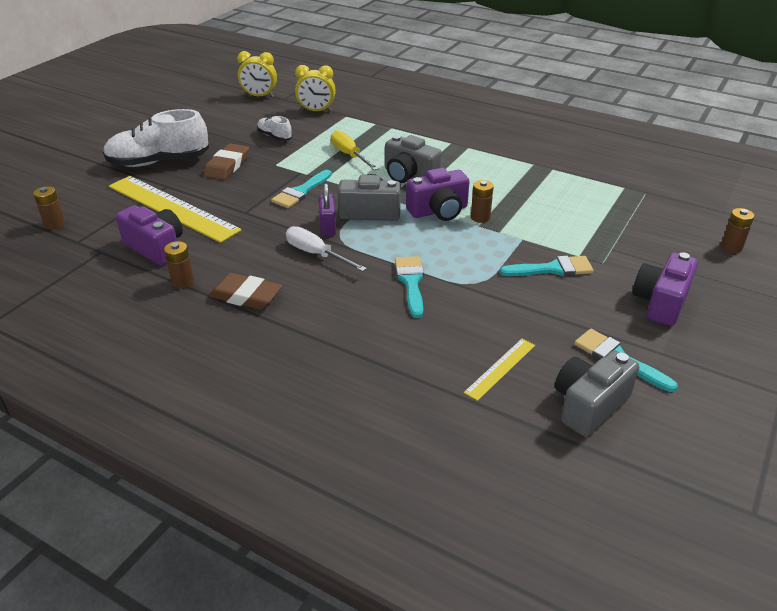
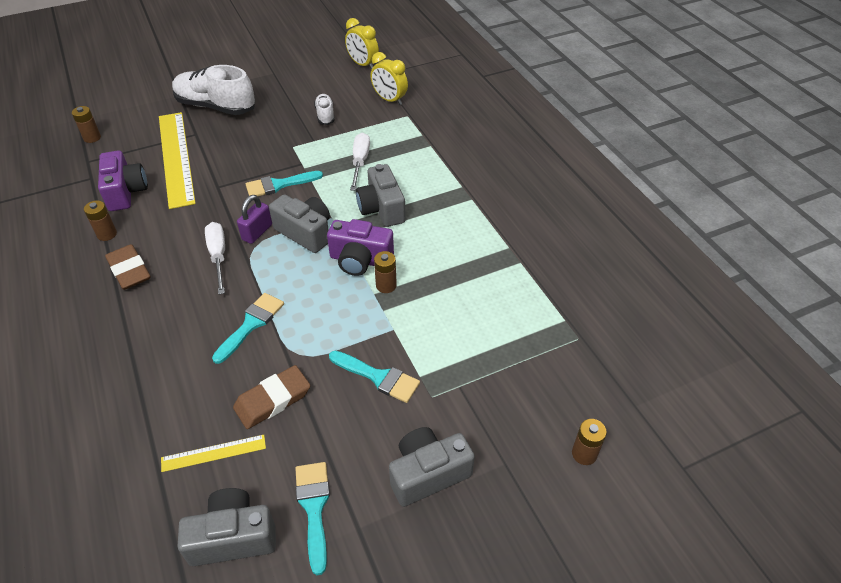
camera: 35 degrees right, 10 degrees up
brown eraser [204,143,249,180] -> brown eraser moved to [233,365,310,429]
yellow screwdriver [331,130,379,170] -> white screwdriver [350,133,370,191]
purple camera [633,252,698,326] -> grey camera [389,427,475,507]

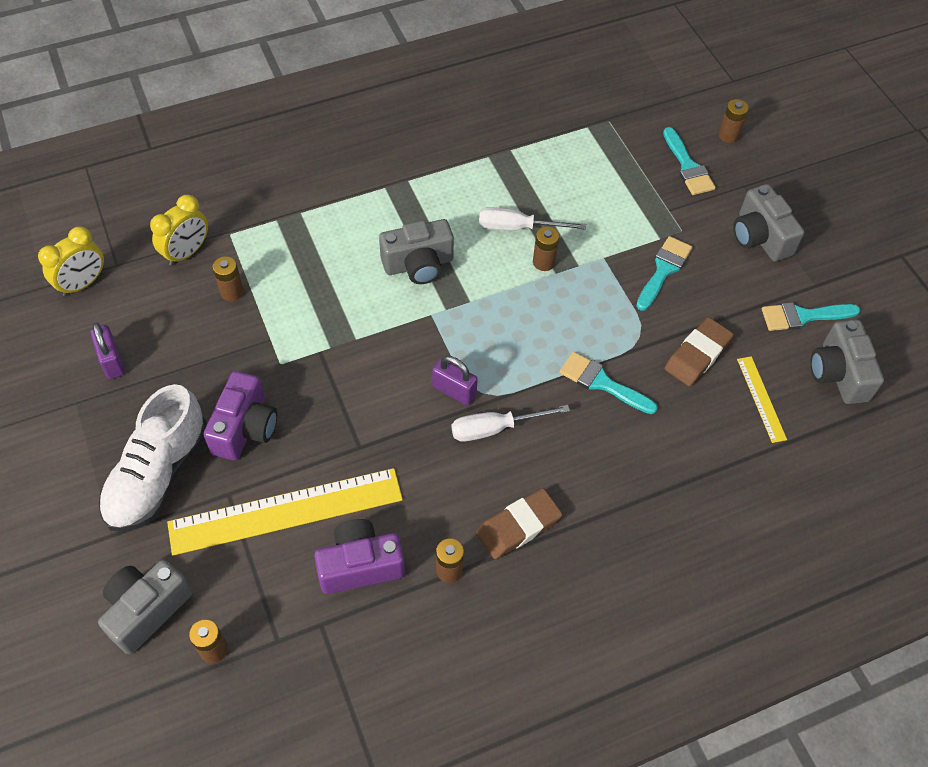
camera: 90 degrees left, 10 degrees up
brown eraser [233,365,310,429] -> brown eraser turned 75 degrees clockwise [665,317,734,387]
turquoise brush [246,171,323,196] -> turquoise brush moved to [663,127,716,195]
grey camera [269,194,330,253] -> grey camera moved to [98,560,192,654]
white shoe [314,94,335,125] -> none
purple camera [327,219,394,276] -> purple camera moved to [203,371,277,460]
white screwdriver [350,133,370,191] -> white screwdriver moved to [479,207,586,231]
none -> purple padlock [91,323,125,379]
none -> brown battery [213,256,244,302]

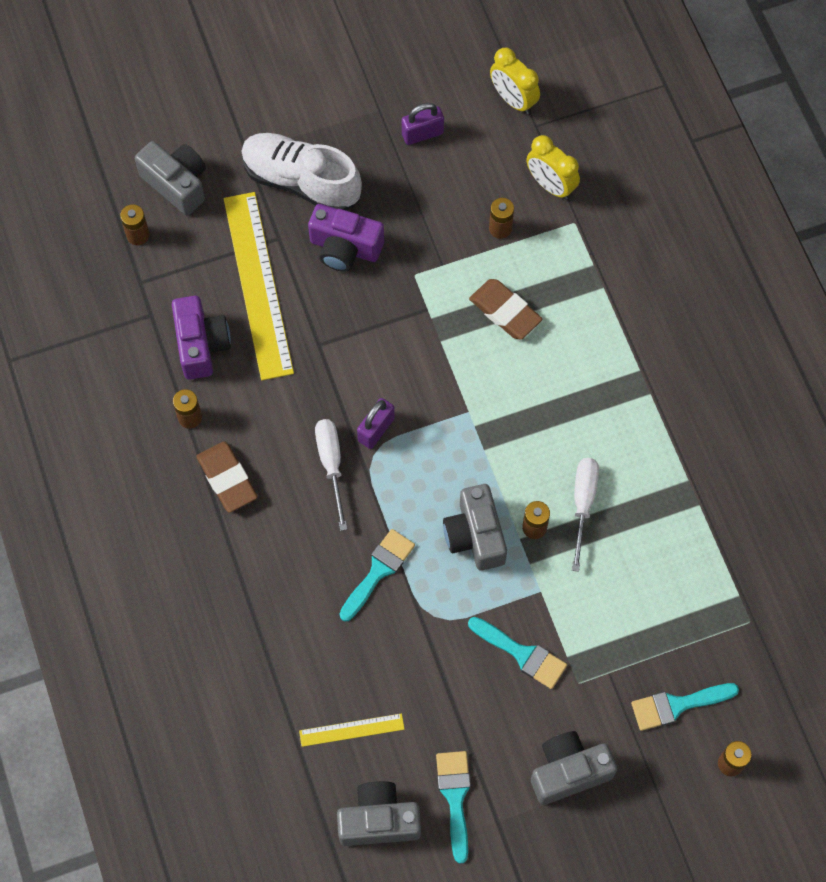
camera: 95 degrees right, 10 degrees up
grey camera [379,219,454,284] -> grey camera moved to [443,484,507,571]
brown eraser [665,317,734,387] -> brown eraser moved to [469,279,543,339]

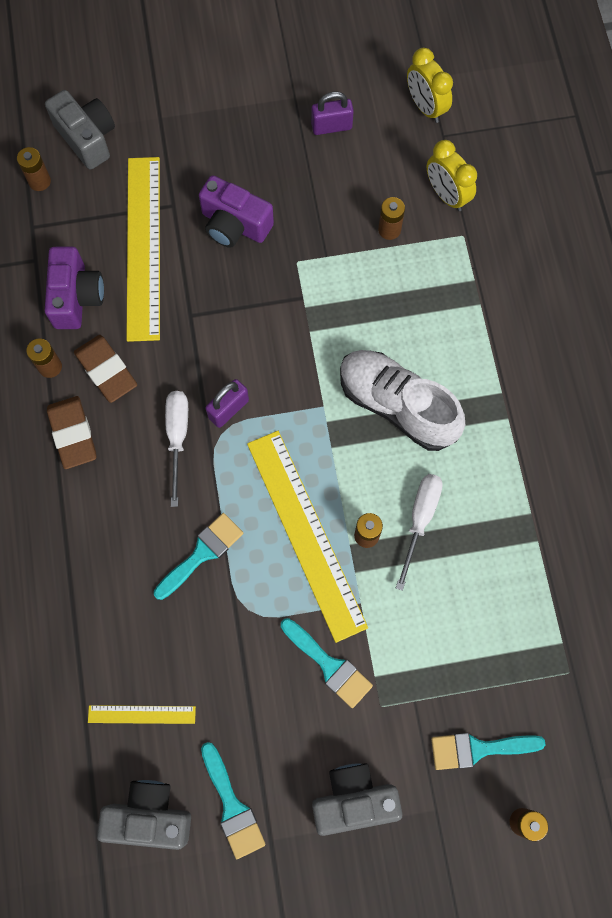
camera: 10 degrees right, 5 degrees up
white shoe [241,133,362,211] -> white shoe moved to [340,350,465,451]
turquoise brush [436,751,471,864] -> turquoise brush turned 150 degrees clockwise [201,742,266,859]
grey camera [443,484,507,571] -> yellow ruler [247,431,368,643]
brown eraser [469,279,543,339] -> brown eraser moved to [74,335,137,403]

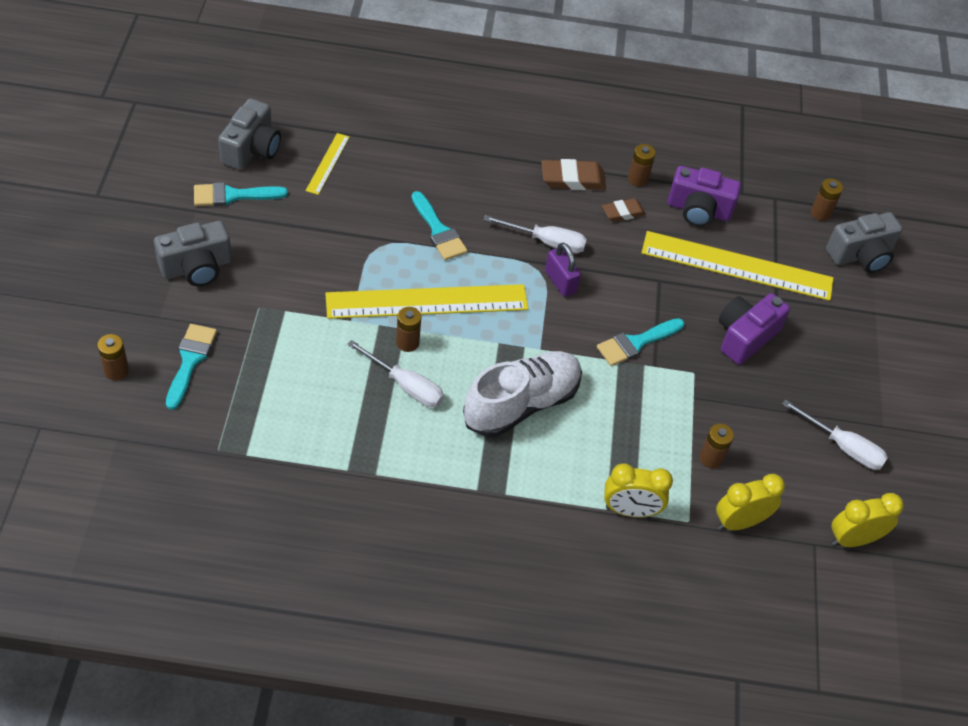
camera: 100 degrees right, 20 degrees down
brown eraser [74,335,137,403] -> brown eraser [602,198,646,222], size x0.65
turquoise brush [281,618,373,708] -> turquoise brush moved to [597,318,684,366]
purple padlock [311,91,354,135] -> white screwdriver [782,399,888,470]
grey camera [312,763,402,836] -> grey camera turned 60 degrees clockwise [154,221,232,286]
none -> yellow clock [604,464,673,517]

